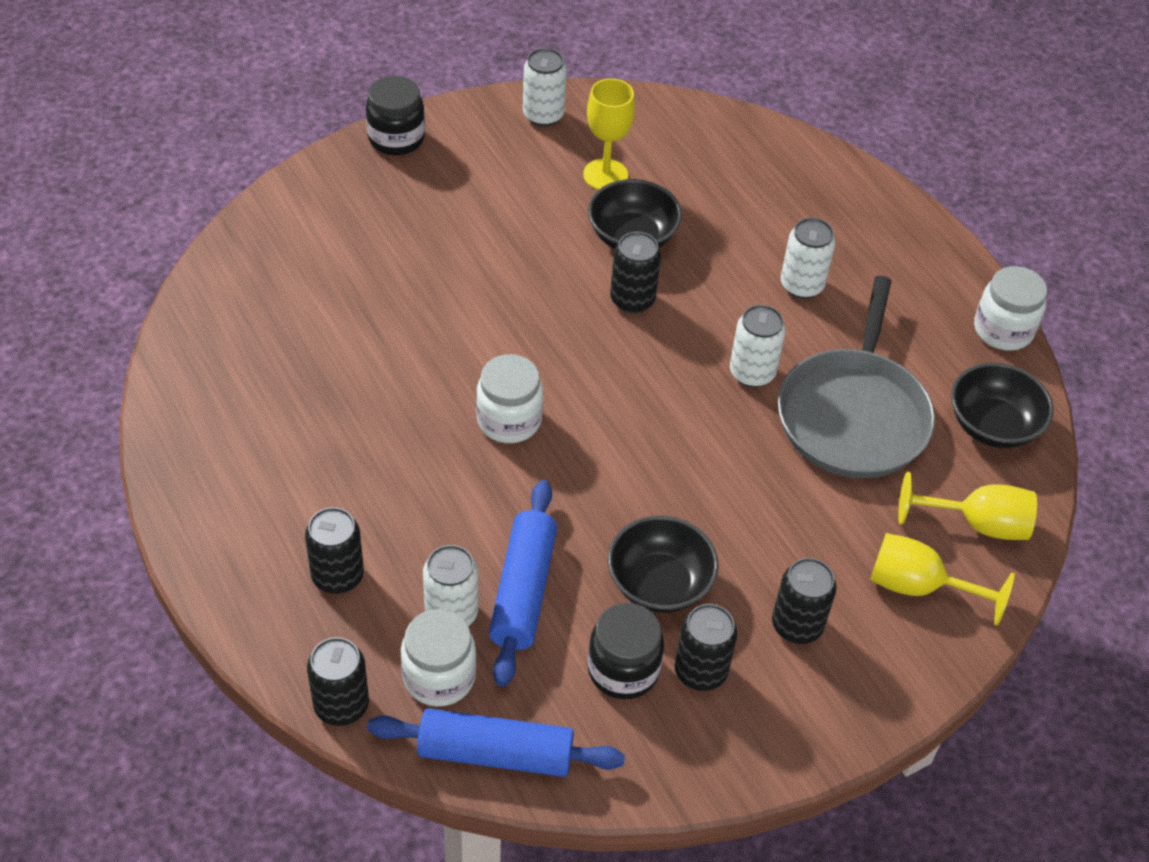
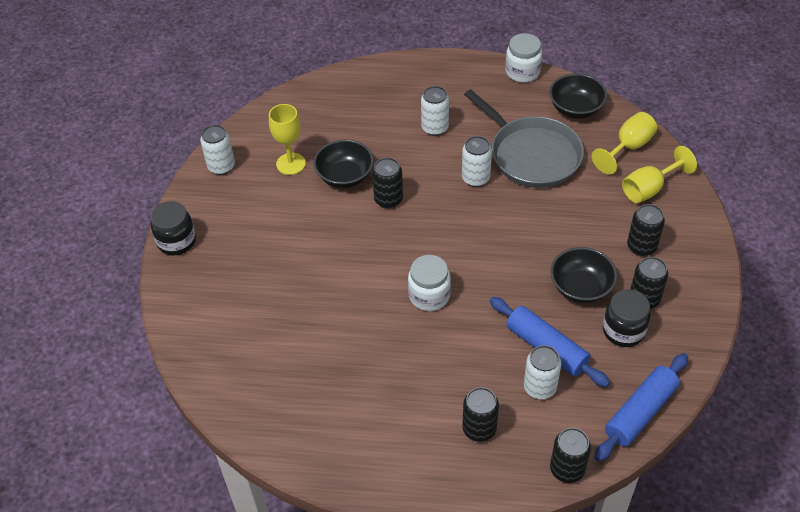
camera: 50 degrees left, 0 degrees up
white jar [401,609,477,707] -> none

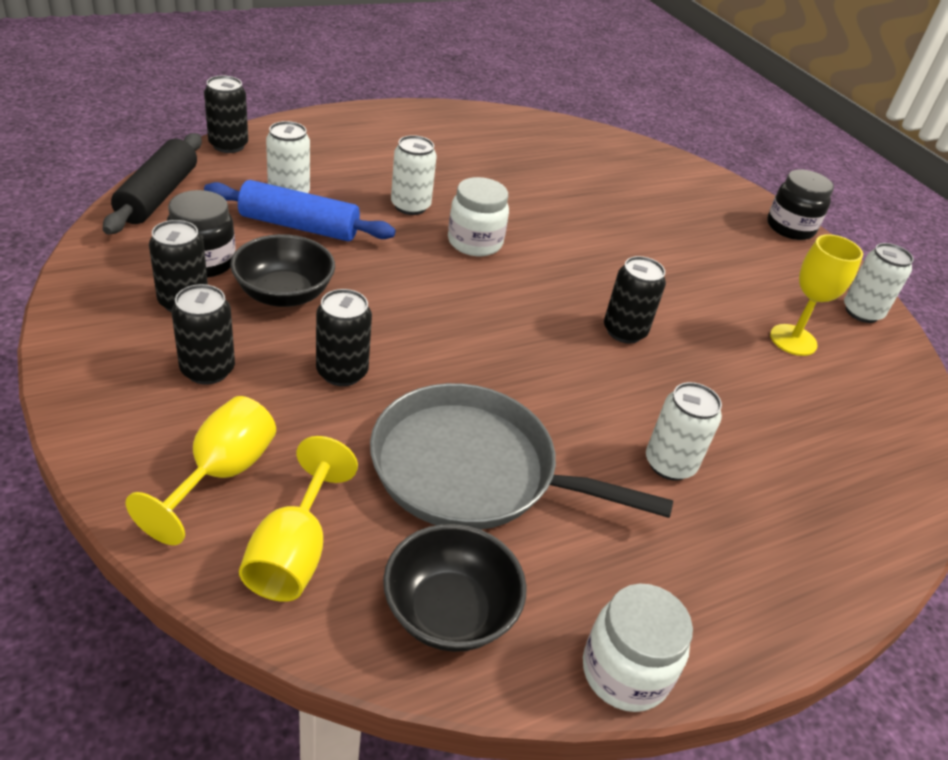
camera: 140 degrees right, 10 degrees down
black bowl [314,139,374,188] -> none
white can [462,136,492,187] -> white can moved to [391,135,437,215]
black can [462,387,499,442] -> black can moved to [316,289,372,386]
blue rolling pin [594,353,688,461] -> black rolling pin [103,133,202,234]

